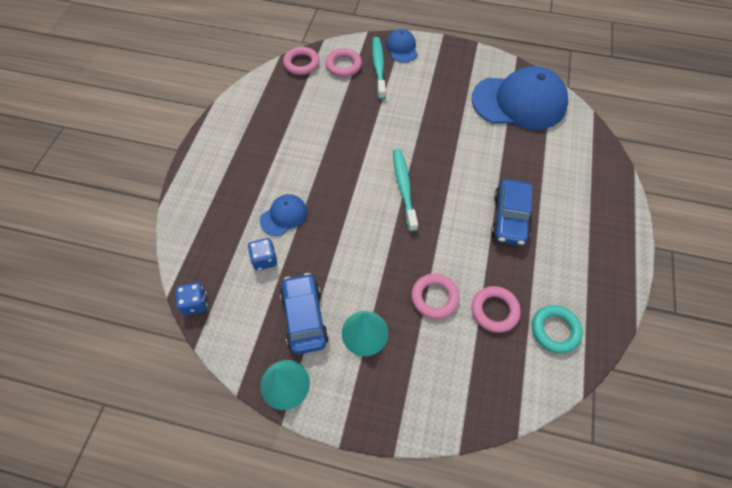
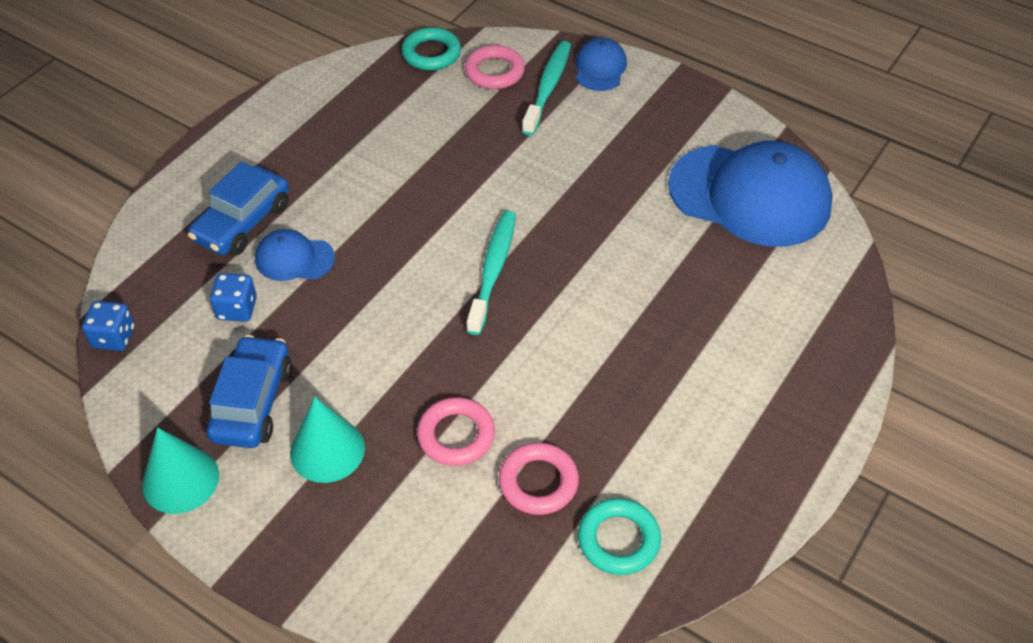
camera: 20 degrees right, 10 degrees down
blue cap [260,194,307,236] -> blue cap turned 150 degrees counterclockwise [255,229,335,281]
pink ring [283,47,320,75] -> turquoise ring [402,27,461,70]
blue car [491,179,532,246] -> blue car moved to [188,161,289,255]

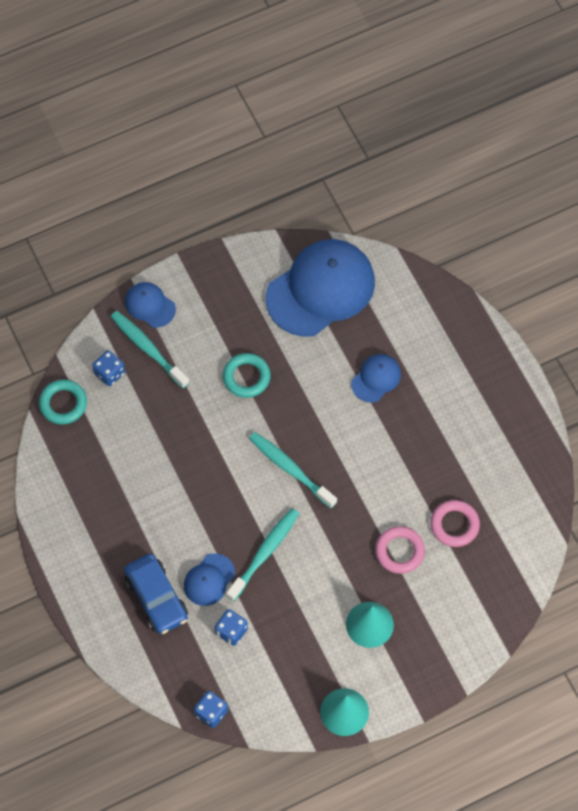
camera: 60 degrees left, 15 degrees up
blue car [206,335,292,448] -> none
pink ring [465,45,525,89] -> blue dice [92,350,125,386]
turquoise ring [578,498,661,575] -> turquoise ring moved to [223,353,271,398]
none -> turquoise toothbrush [226,508,299,601]
none -> blue cap [351,354,401,402]

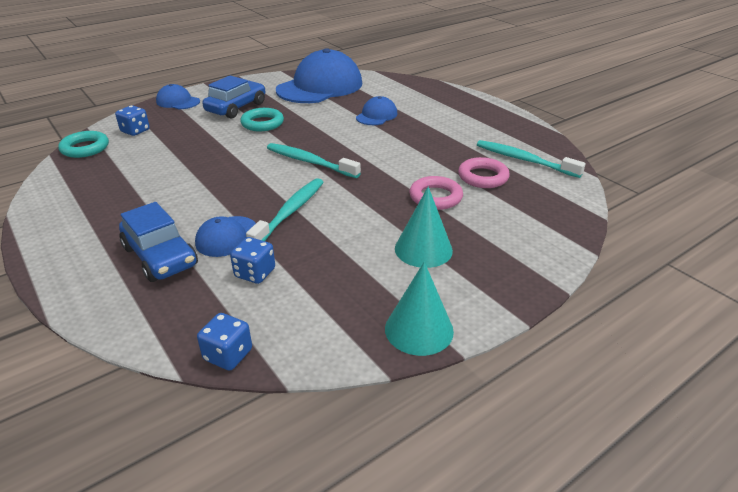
camera: 10 degrees left, 30 degrees down
turquoise toothbrush [111,311,190,388] -> turquoise toothbrush moved to [477,140,586,178]
none -> blue car [202,76,265,118]

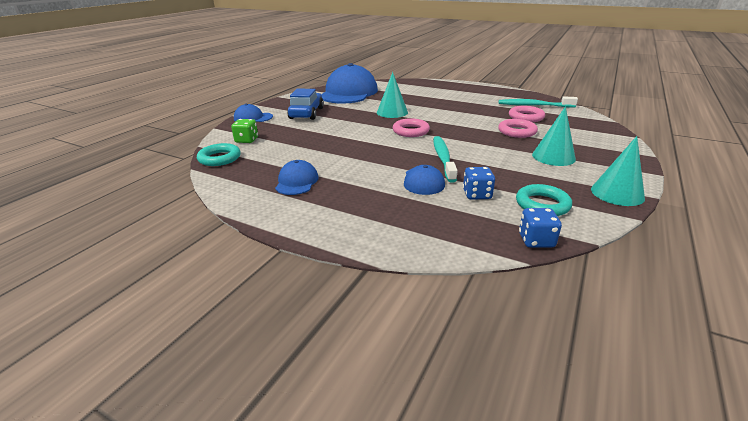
camera: 25 degrees left, 5 degrees down
blue dice [115,105,150,136] -> green dice [231,119,258,143]
blue car [119,202,198,282] -> none
turquoise ring [240,108,284,131] -> turquoise ring moved to [516,184,572,216]
turquoise toothbrush [267,143,361,178] -> pink ring [393,118,430,137]
blue cap [356,96,397,125] -> blue cap moved to [275,160,319,195]
none -> turquoise cone [377,72,408,118]

